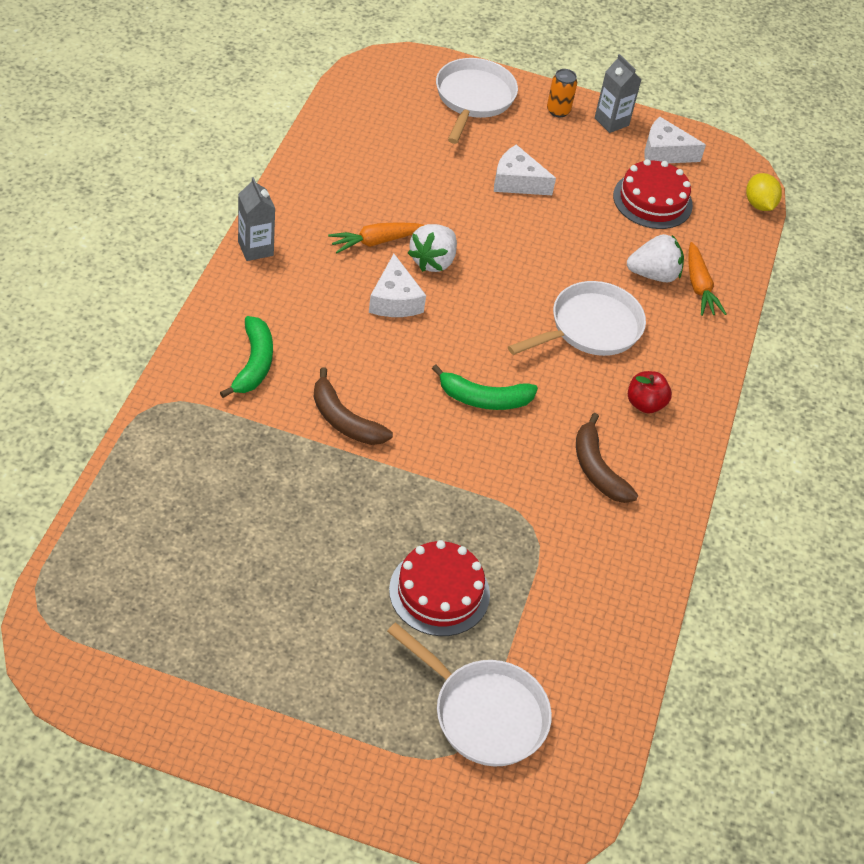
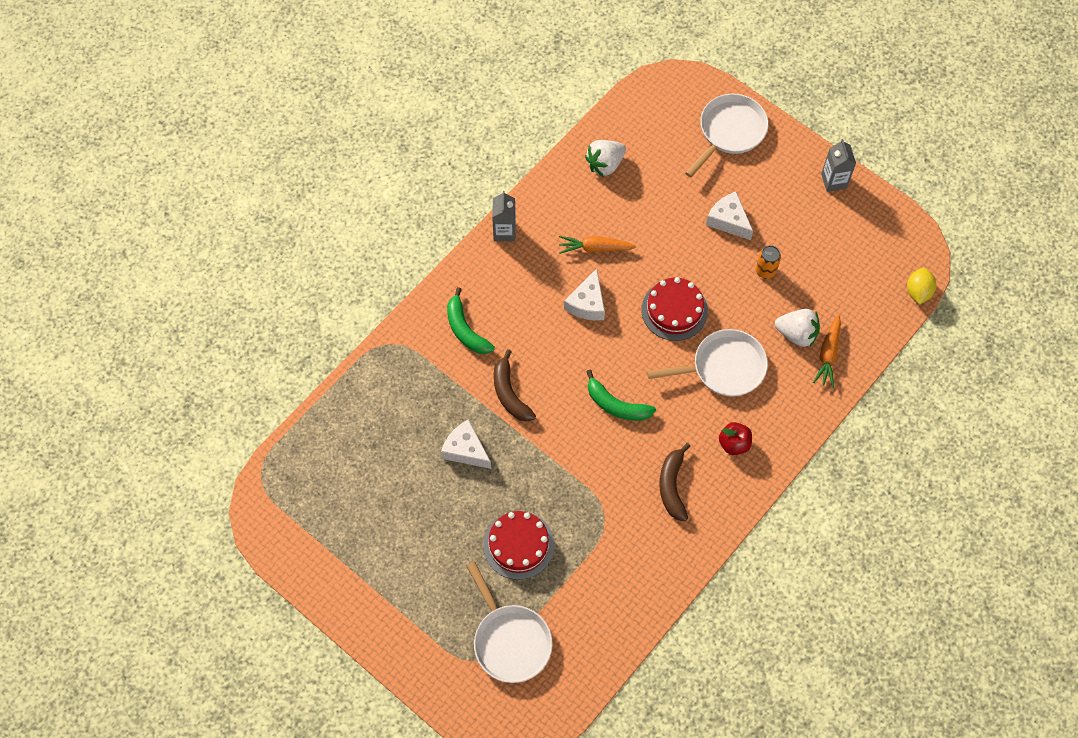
camera: 30 degrees right, 15 degrees up
green banana [220,316,273,398] -> green banana turned 120 degrees clockwise [447,287,495,354]
white strawberry [408,224,457,272] -> white strawberry moved to [585,140,626,177]
orange can [547,69,577,117] -> orange can moved to [756,245,781,279]
red cake [613,159,693,229] -> red cake moved to [641,277,708,341]
white cheese [644,116,706,163] -> white cheese moved to [441,419,491,469]

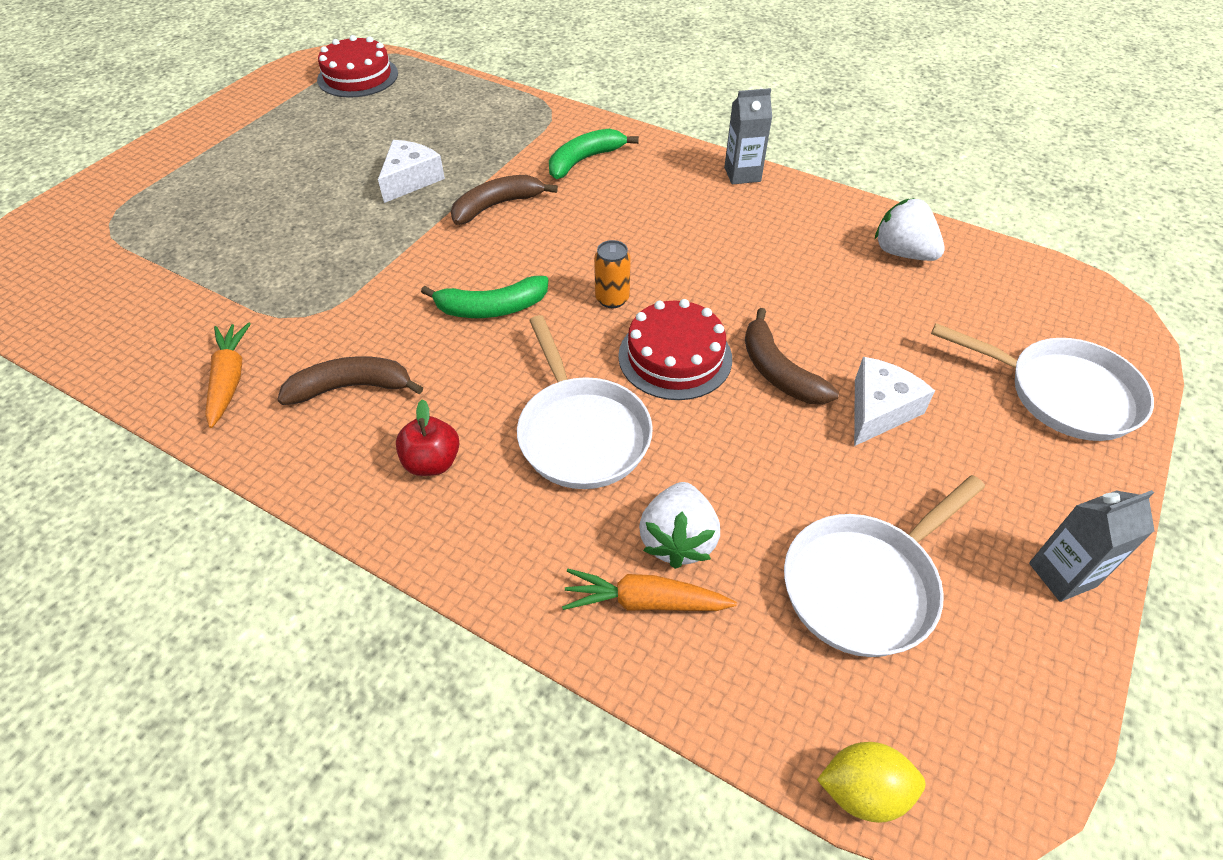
camera: 80 degrees right, 15 degrees down
white pan [467,562,553,683] -> white pan moved to [784,475,985,657]
red cake [483,511,554,580] -> red cake moved to [317,35,398,98]
orange carrot [559,236,636,254] -> orange carrot moved to [205,322,251,428]
white cheese [564,269,605,321] -> none
green banana [586,370,656,421] -> green banana turned 120 degrees counterclockwise [421,276,548,318]
orange can [756,245,781,279] -> orange can moved to [594,240,631,308]
none -> brown banana [745,308,839,404]

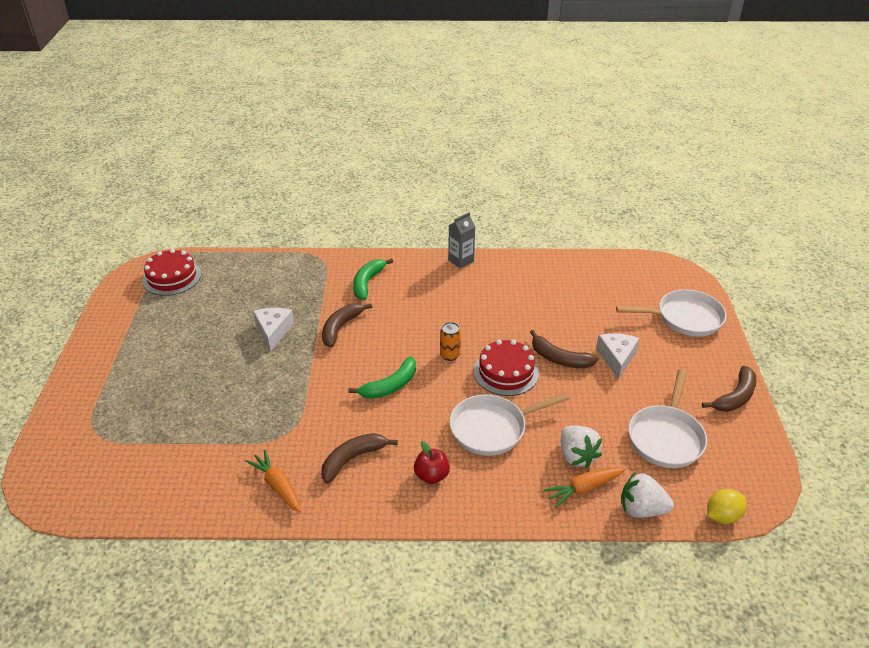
camera: 30 degrees left, 10 degrees down
white pan [517,315,653,489] -> white pan turned 120 degrees clockwise [449,393,569,456]
white strawberry [875,198,945,261] -> white strawberry moved to [621,472,674,518]
grey carton [1029,490,1155,602] -> brown banana [702,366,757,412]

